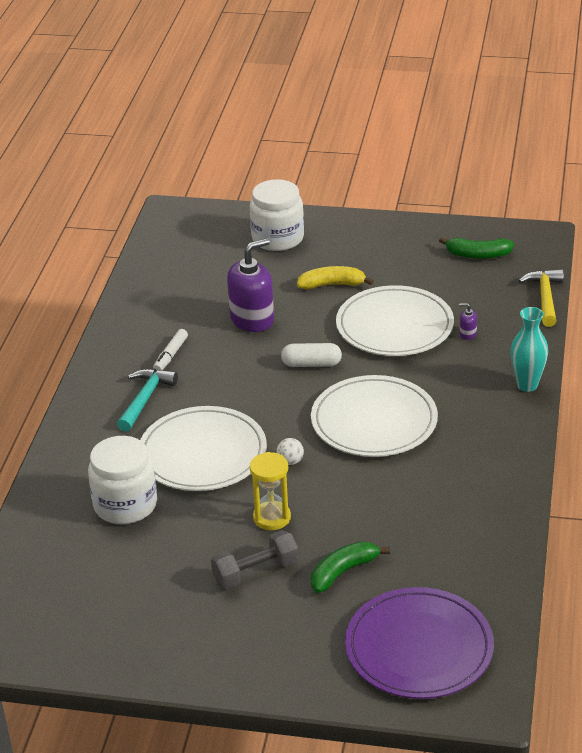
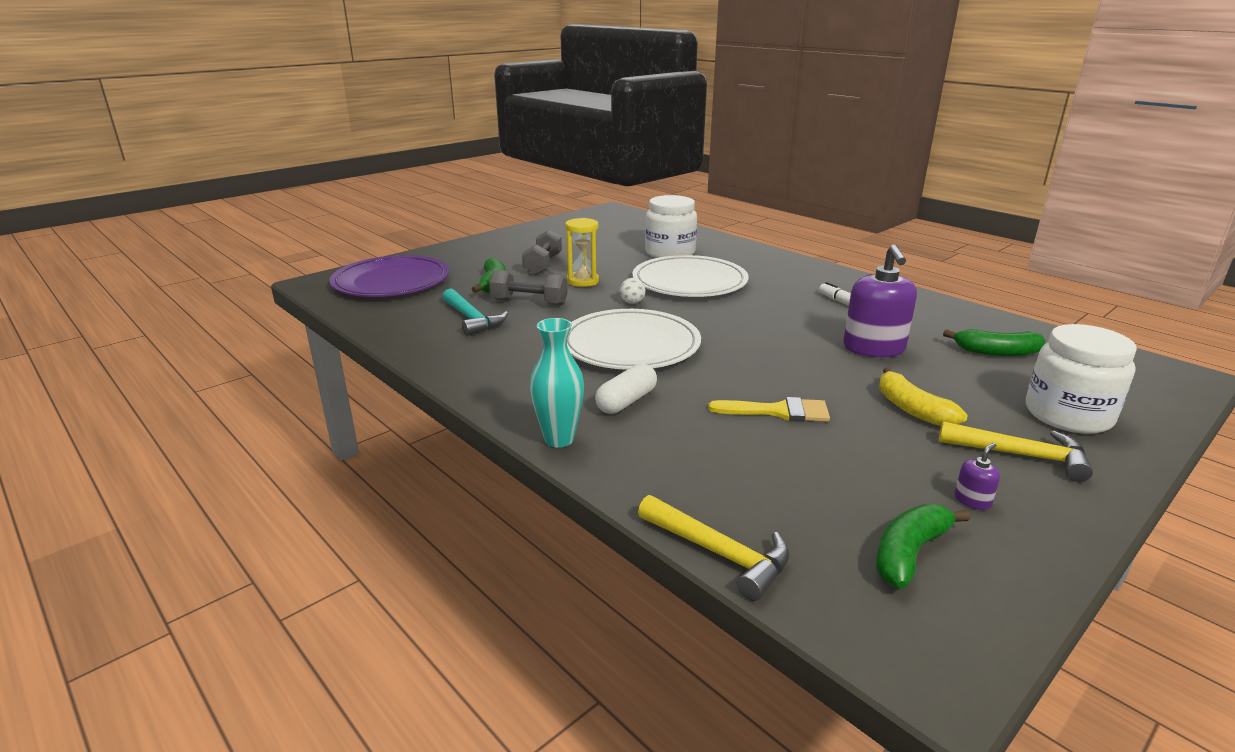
camera: 125 degrees right, 10 degrees down
turquoise hammer [117,369,178,432] -> turquoise hammer moved to [443,288,508,336]
white capsule [281,343,342,367] -> white capsule moved to [595,364,657,414]
yellow banana [297,266,374,289] -> yellow banana turned 120 degrees clockwise [879,368,968,426]
white plate [336,285,454,356] -> yellow brush [708,397,830,422]
purple soap dispenser [459,303,477,340] -> purple soap dispenser moved to [955,443,1000,510]
none -> grey dumbbell [489,270,568,306]
none -> yellow hammer [939,421,1093,482]
none -> green banana [943,329,1046,356]

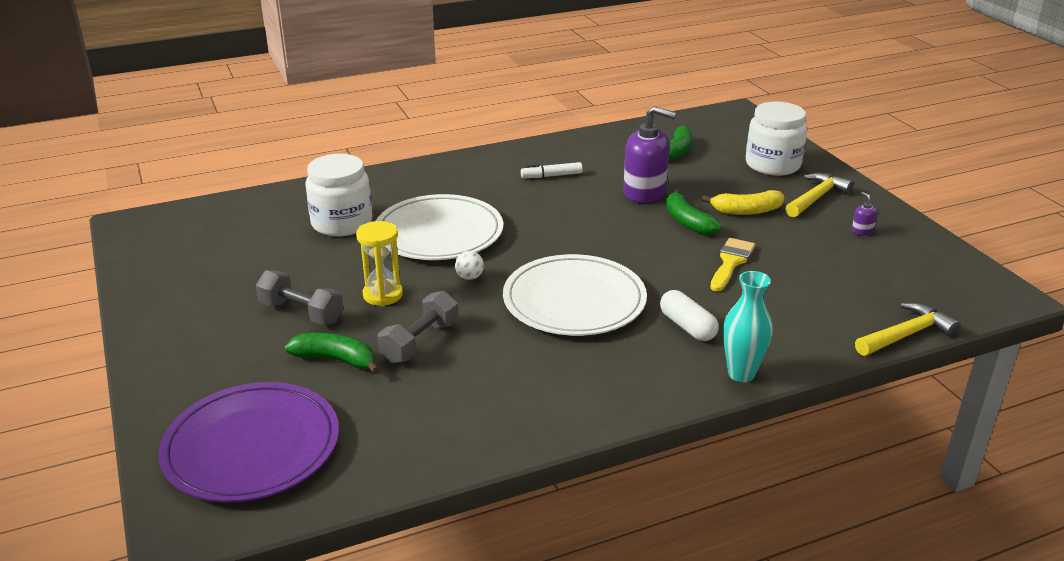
camera: 70 degrees left, 5 degrees up
turquoise hammer [443,288,508,336] -> none
green banana [876,504,970,588] -> green banana moved to [666,189,721,235]

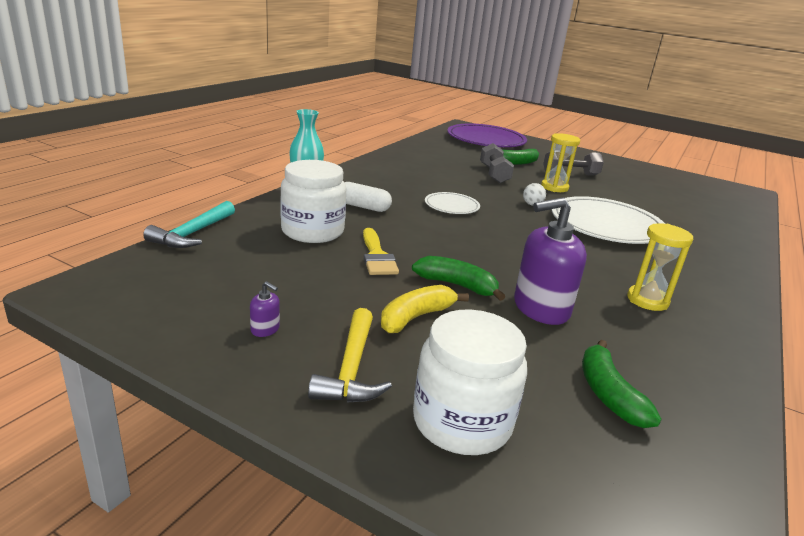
camera: 140 degrees right, 5 degrees down
white jar [305,154,372,236] -> white jar moved to [280,160,346,243]
white plate [503,254,647,336] -> white plate [425,192,480,214], size x0.50
white marker [521,162,583,178] -> yellow hourglass [627,223,693,311]
yellow hammer [855,302,960,356] -> turquoise hammer [143,201,235,248]

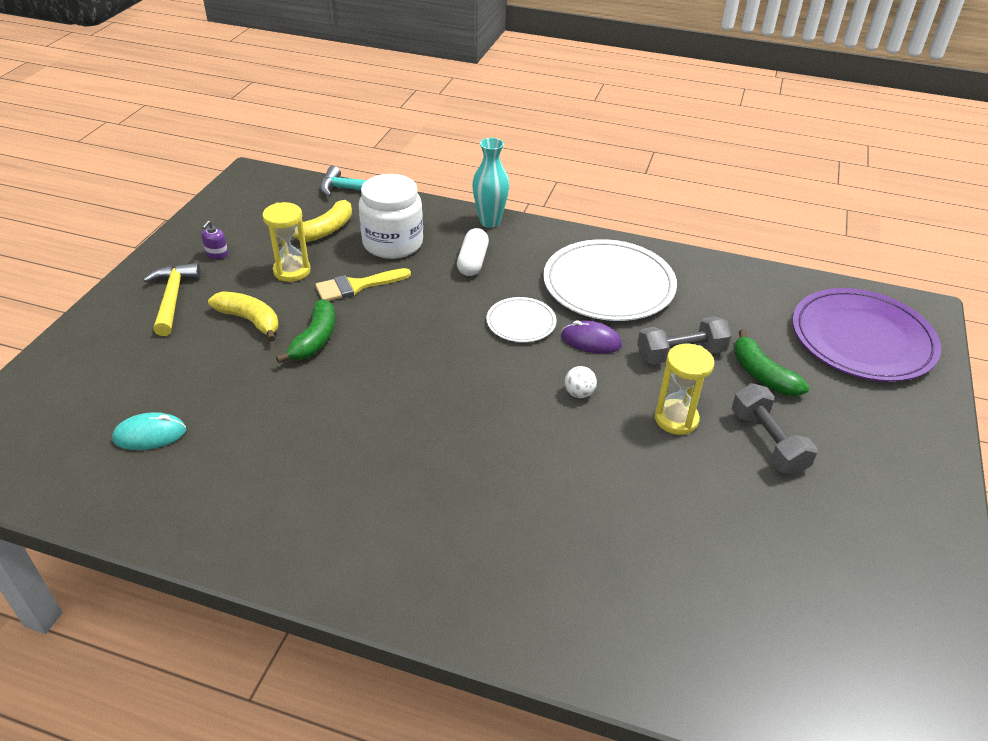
camera: 80 degrees right, 15 degrees up
yellow hammer [308,308,392,403] -> yellow hammer turned 90 degrees clockwise [143,263,201,336]
white jar [413,309,527,455] -> none
purple soap dispenser [514,197,587,325] -> none
white plate [551,196,665,244] -> white plate moved to [543,239,677,321]
green banana [582,340,661,428] -> turquoise mouse [112,412,186,450]
yellow hourglass [627,223,693,311] -> yellow hourglass moved to [262,202,311,282]
none -> yellow banana [292,200,352,242]
none -> purple mouse [561,320,622,354]

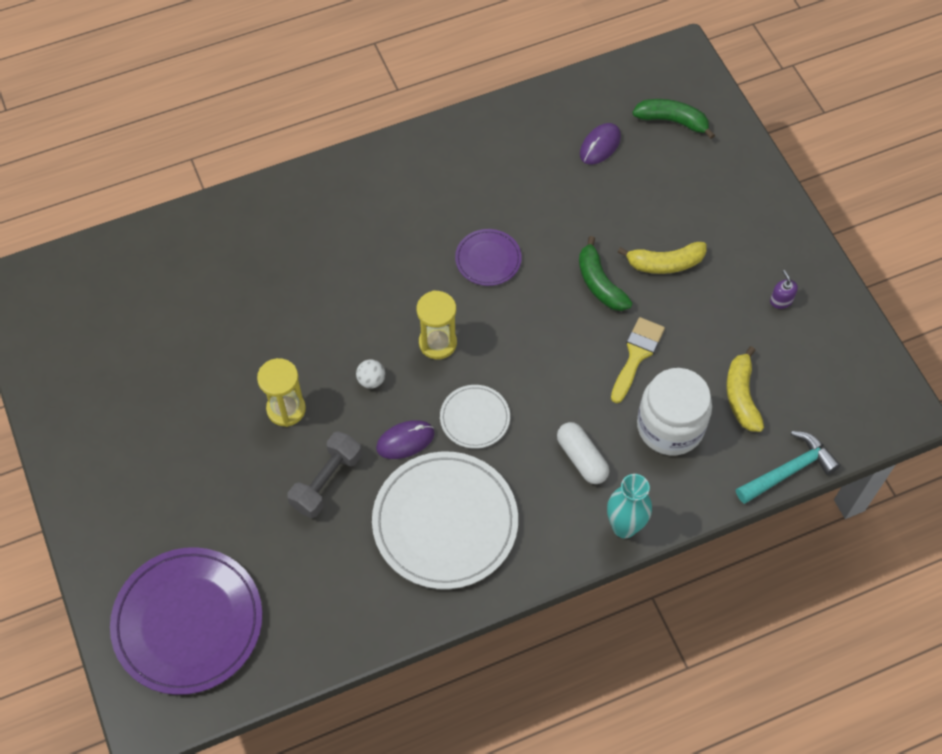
camera: 140 degrees right, 20 degrees up
turquoise mouse [112,412,186,450] -> purple mouse [580,123,621,164]
yellow hammer [143,263,201,336] -> none
yellow hourglass [262,202,311,282] -> yellow hourglass moved to [417,290,457,359]
grey dumbbell [732,383,818,475] -> none
green banana [734,329,809,396] -> green banana moved to [633,99,715,139]
none -> purple plate [455,229,522,286]

